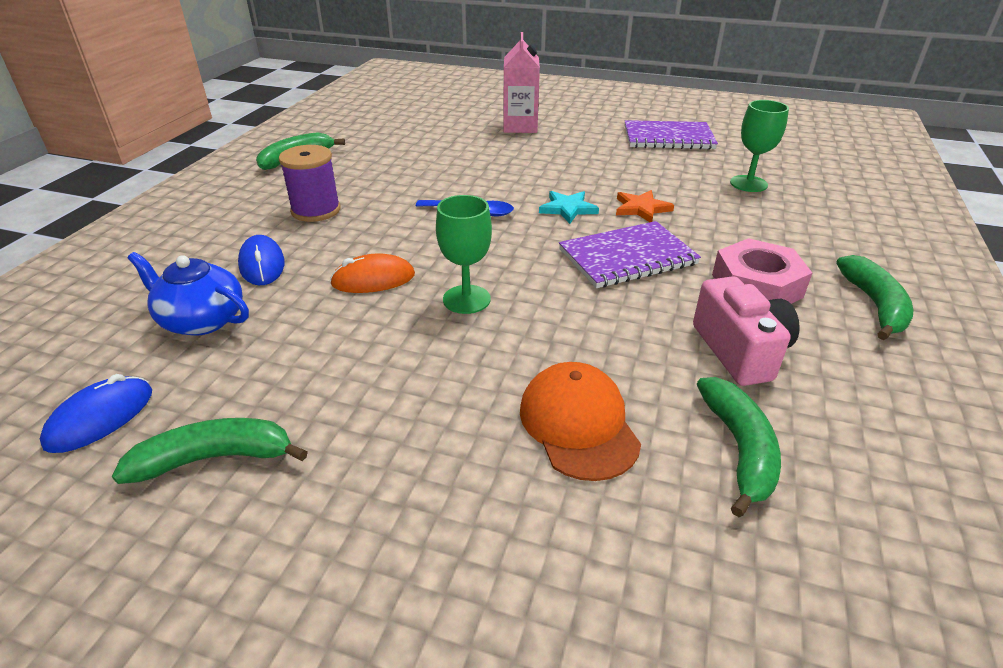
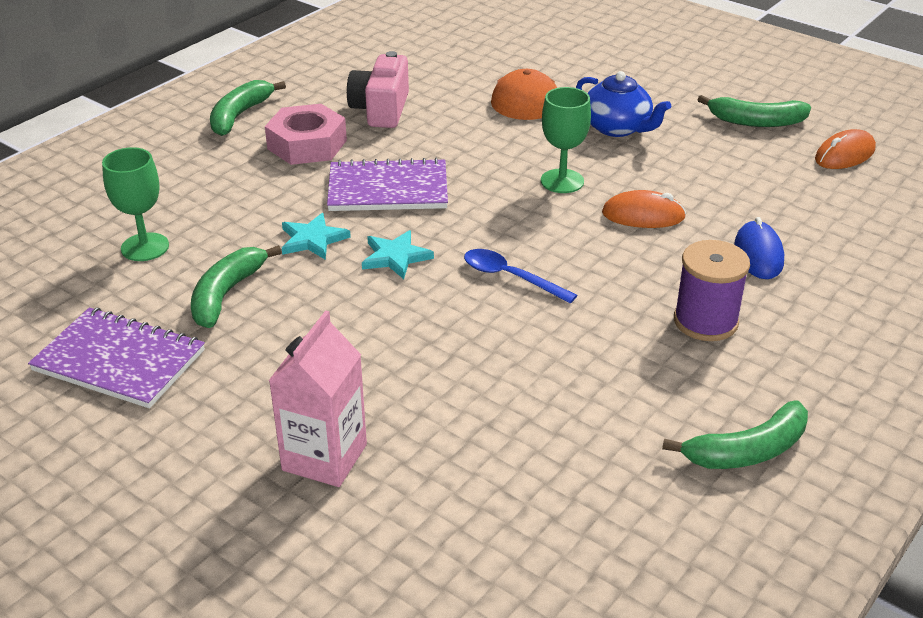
camera: 160 degrees left, 0 degrees up
blue mouse [40,374,152,453] -> orange mouse [815,129,876,169]
blue teapot [128,252,249,336] -> blue teapot moved to [576,71,671,137]
orange star [616,190,674,222] -> turquoise star [282,213,351,260]
green banana [697,377,781,517] -> green banana moved to [191,245,282,328]

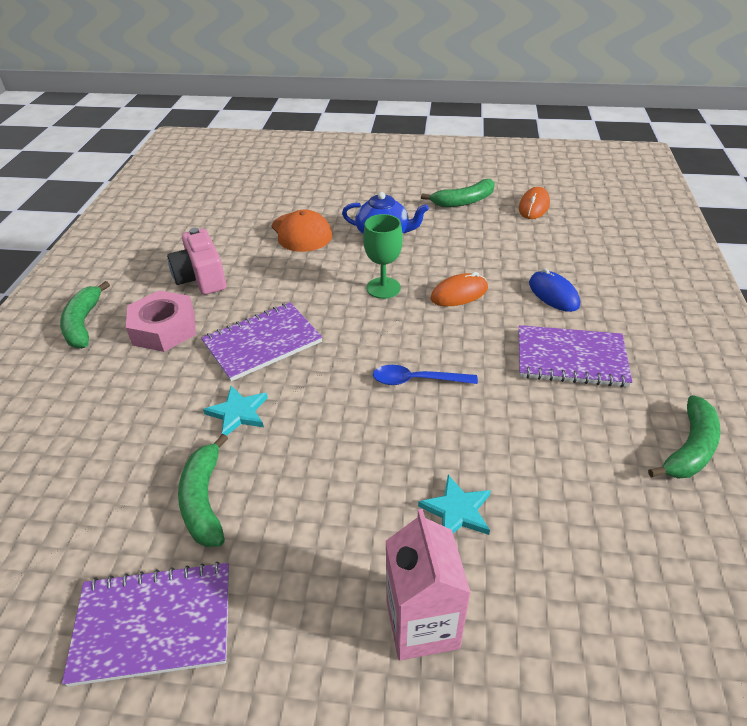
camera: 30 degrees left, 5 degrees up
green goblet [102,147,169,261] -> none
turquoise star [362,230,434,279] -> turquoise star moved to [418,475,491,535]
purple spool [674,240,750,341] -> purple notebook [519,325,632,387]

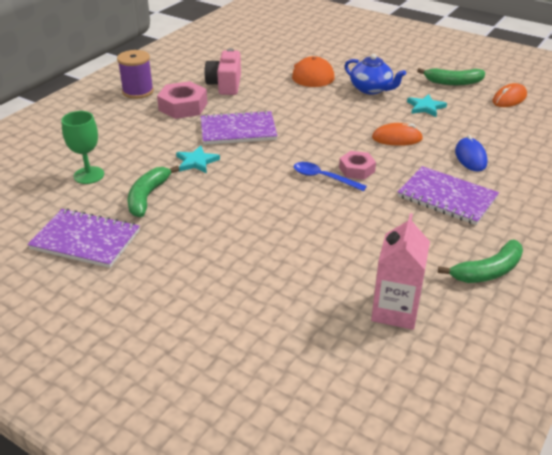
camera: 25 degrees right, 5 degrees down
green banana [60,281,110,348] -> purple spool [117,50,154,99]
green goblet [363,214,403,299] -> green goblet moved to [61,111,104,184]
pink carton [385,509,471,660] -> pink carton moved to [371,213,430,330]
turquoise star [418,475,491,535] -> turquoise star moved to [407,94,447,117]
none -> pink nut [339,151,376,180]

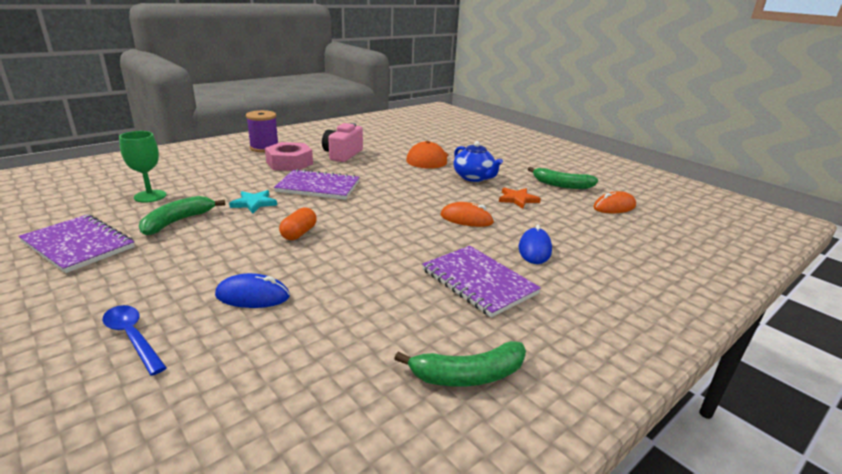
camera: 15 degrees right, 10 degrees down
blue spoon [294,162,367,191] -> blue spoon moved to [102,305,167,376]
pink nut [339,151,376,180] -> none
pink carton [371,213,430,330] -> none
turquoise star [407,94,447,117] -> orange star [499,188,541,209]
none -> blue mouse [215,273,290,308]
none -> orange capsule [279,207,317,240]

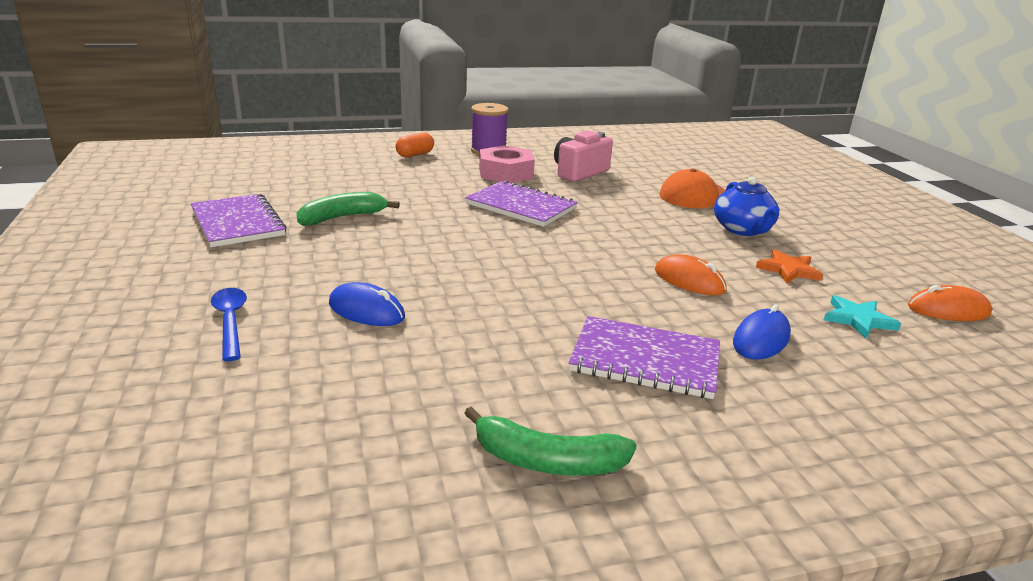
camera: 25 degrees right, 0 degrees up
green goblet [119,131,166,203] -> none
turquoise star [229,190,277,213] -> turquoise star moved to [824,295,901,339]
orange capsule [279,207,317,240] -> orange capsule moved to [395,132,434,157]
purple notebook [422,246,541,318] -> purple notebook turned 60 degrees counterclockwise [569,316,720,399]
green banana [528,167,598,189] -> none

